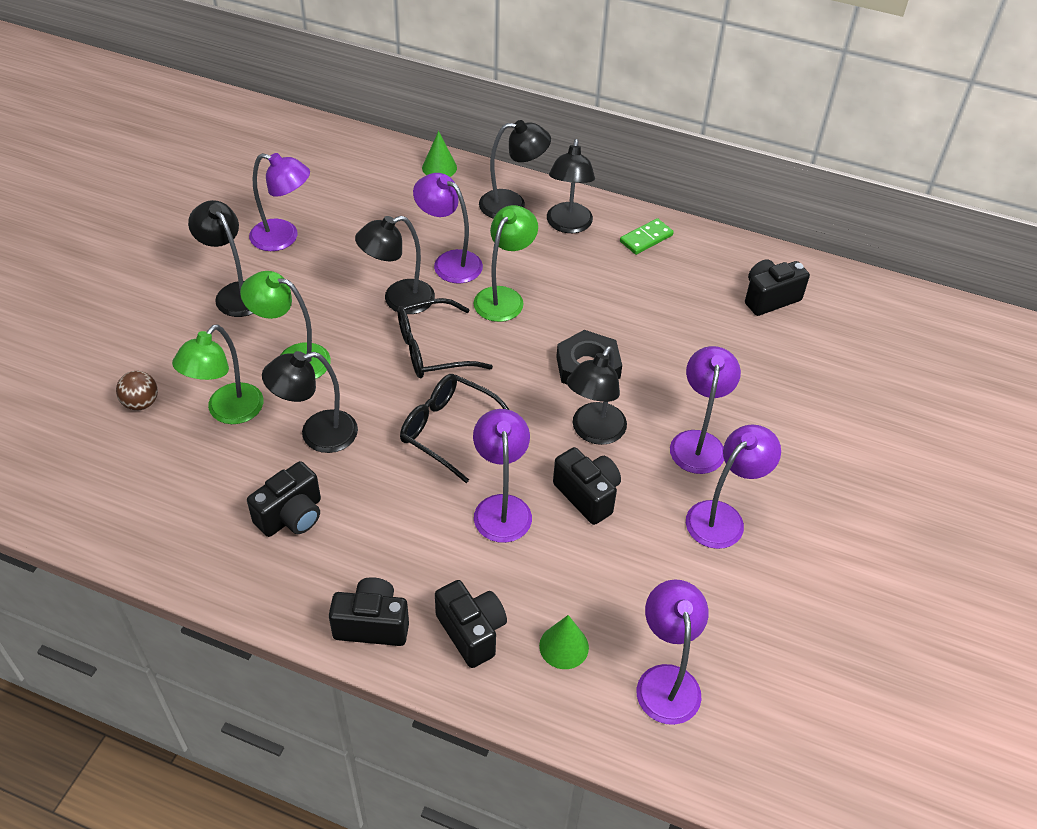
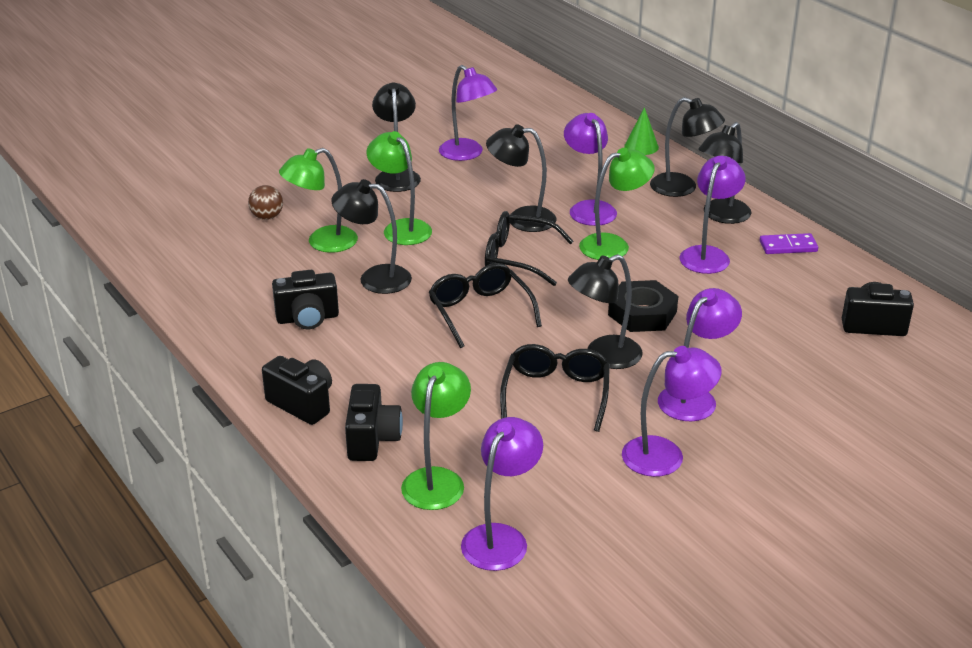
camera: 35 degrees right, 15 degrees down
purple lamp [473,409,532,543] -> purple lamp moved to [679,156,745,274]
green cone [539,615,589,669] -> green lamp [401,362,471,510]
black camera [553,447,621,525] -> black glasses [500,344,610,432]
green domino [620,218,674,255] -> purple domino [760,233,818,254]

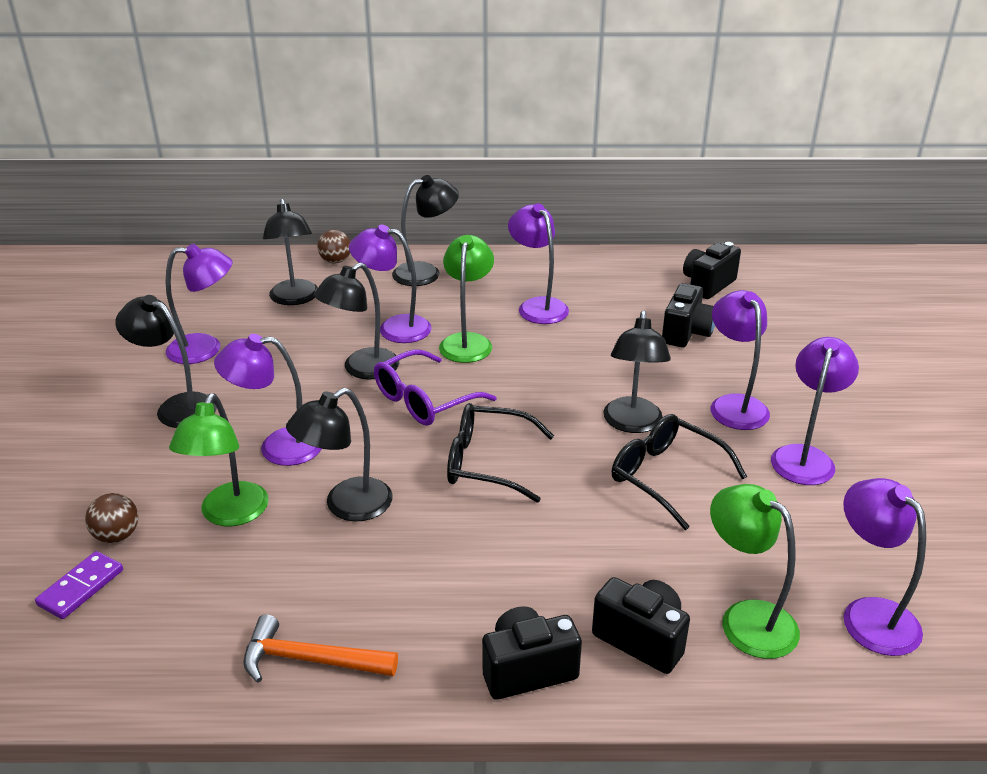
camera: 55 degrees left, 0 degrees up
black camera [272,270,339,329] -> black camera moved to [662,283,715,347]
green lamp [367,131,432,245] -> purple lamp [214,334,321,466]
black glasses [485,211,574,286] -> purple glasses [374,349,497,426]
black nut [608,280,678,332] -> none
green cone [624,107,659,155] -> brown ball [317,230,350,264]
black lamp [698,122,751,224] -> black lamp moved to [263,199,318,305]
purple domino [760,233,818,254] -> purple domino moved to [35,551,123,619]
none -> orange hammer [244,615,398,682]

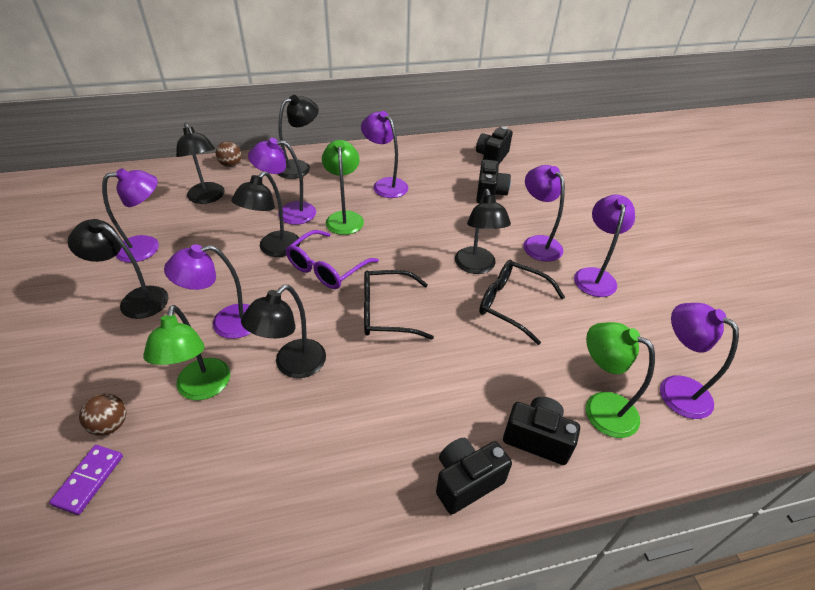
camera: 15 degrees left, 10 degrees up
orange hammer [244,615,398,682] -> none

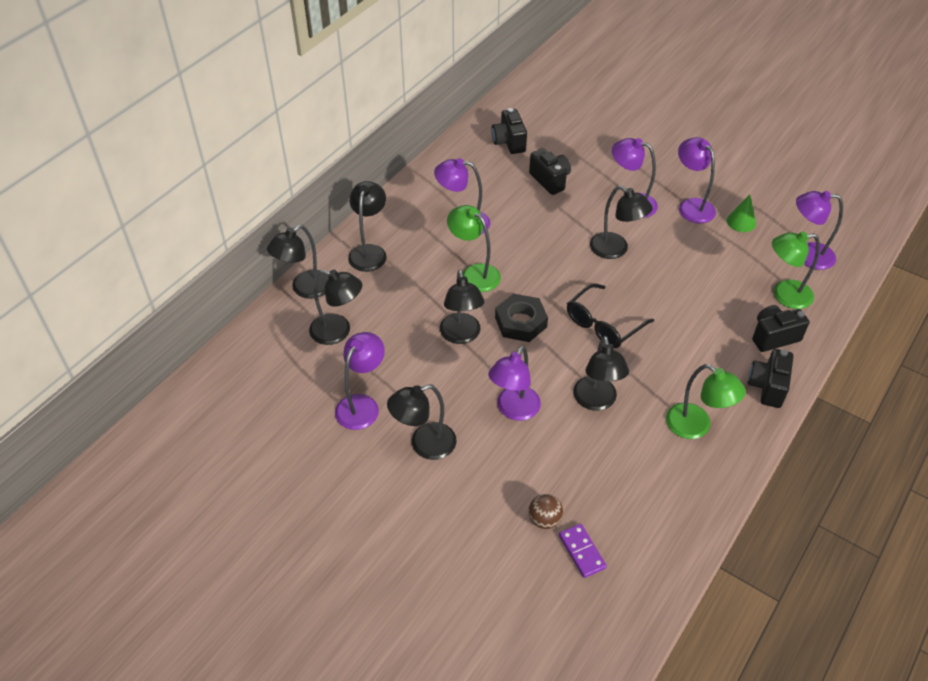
camera: 40 degrees left, 5 degrees up
green lamp [143,305,230,400] -> green lamp moved to [666,364,746,439]
brown ball [216,141,241,167] -> black lamp [267,225,329,299]
purple lamp [248,138,316,225] -> none
purple glasses [286,230,379,289] -> black nut [495,293,548,342]
black glasses [479,260,565,345] -> none
none -> green cone [727,194,756,232]

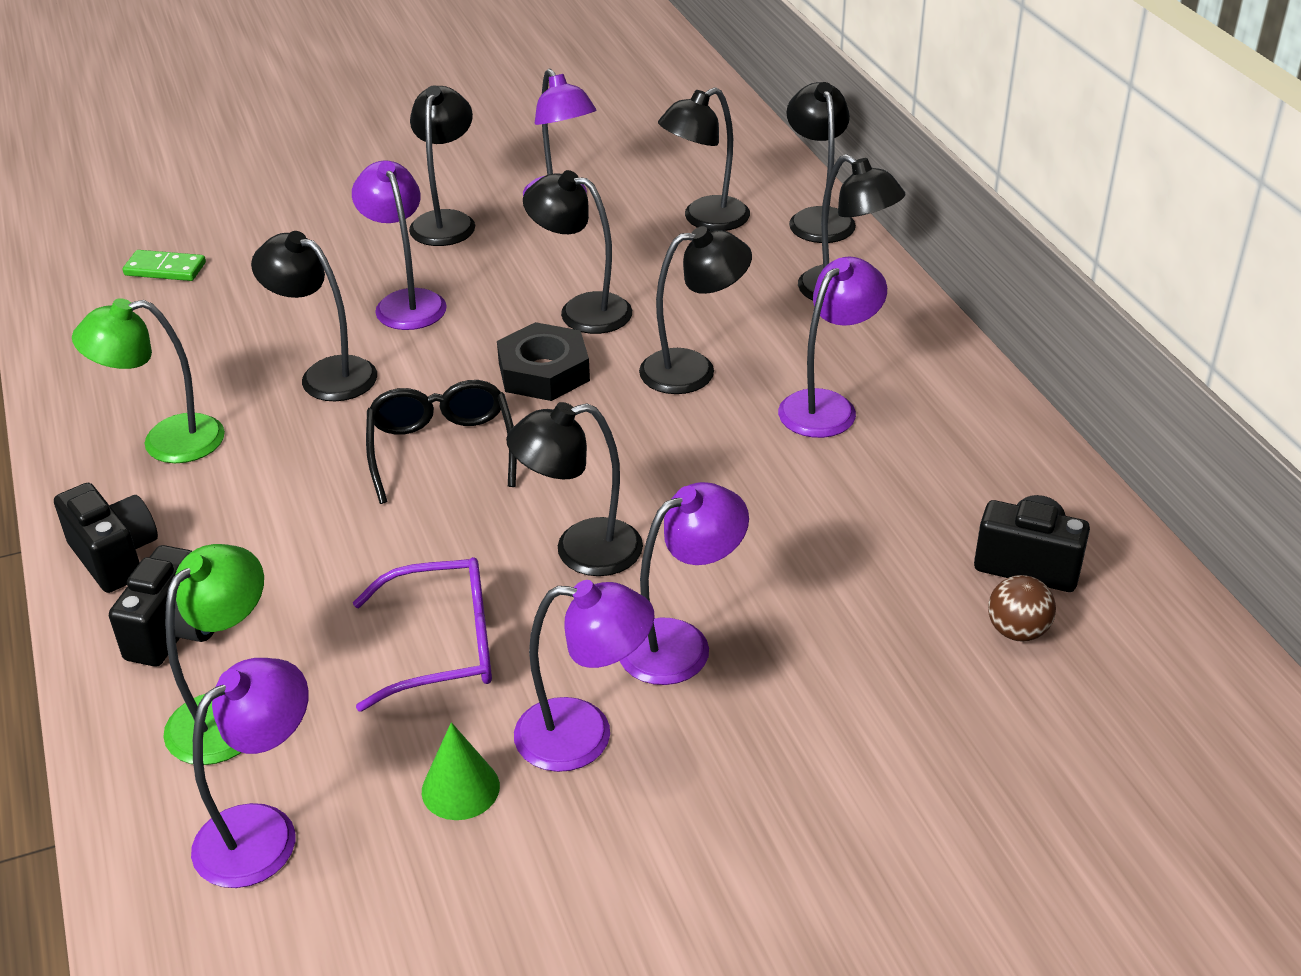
camera: 125 degrees right, 10 degrees down
green lamp [447,205,501,292] -> black lamp [639,226,752,394]
brown ball [528,494,563,529] -> brown ball moved to [988,575,1056,642]
black camera [529,148,571,195] -> none
purple domino [559,524,607,578] -> green domino [123,250,206,281]
none -> purple glasses [353,557,492,712]

